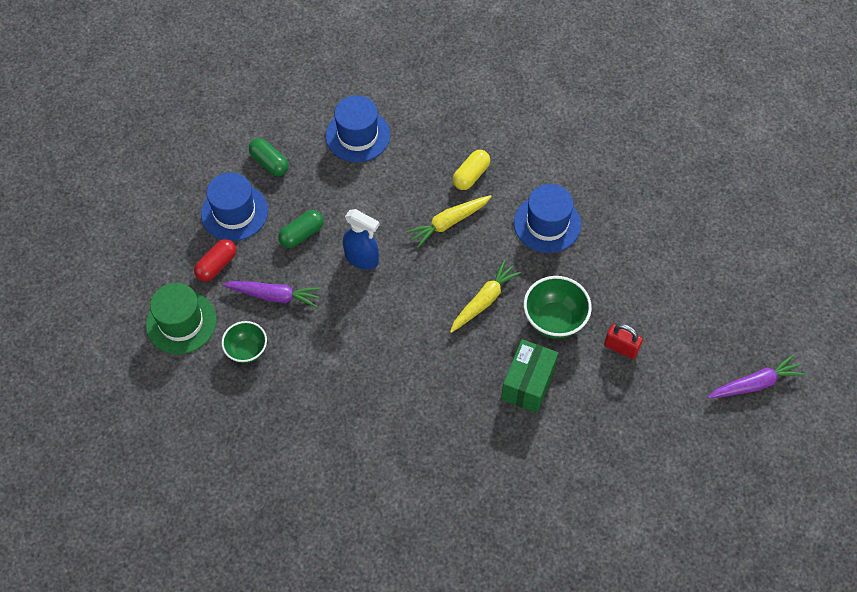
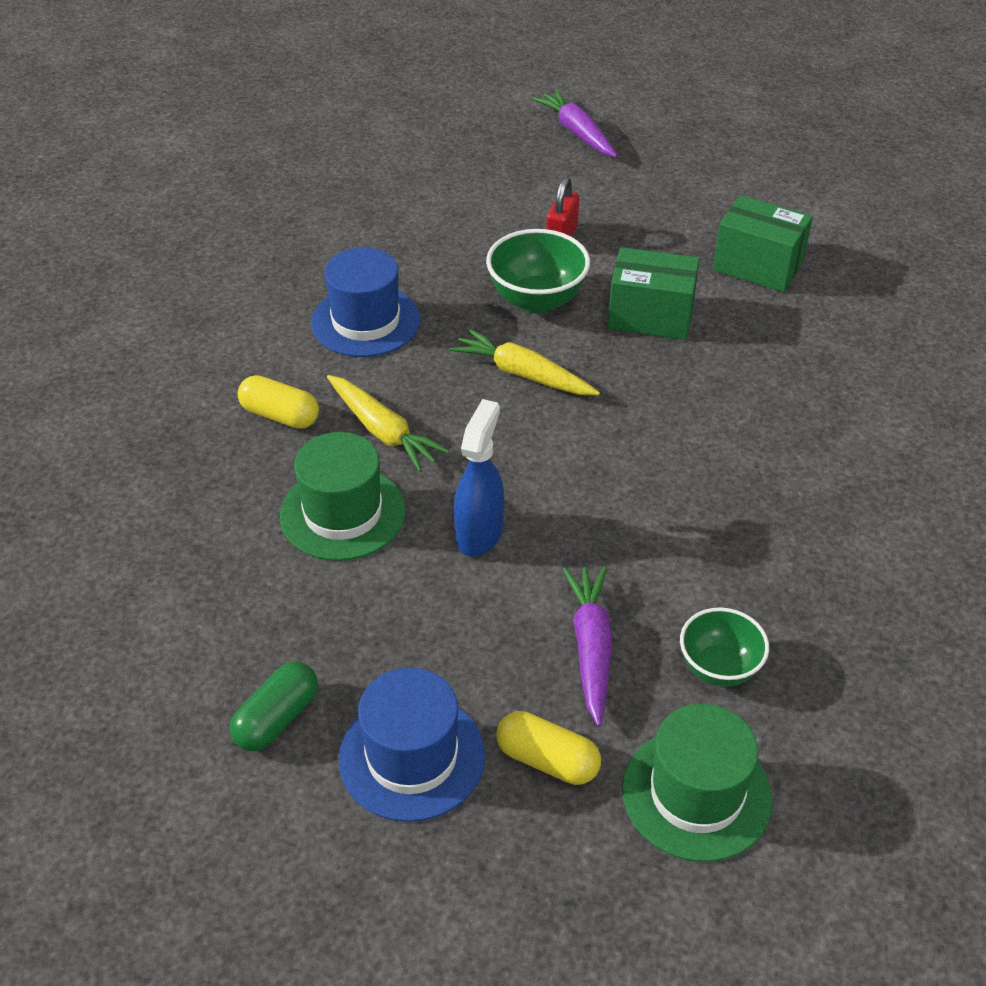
camera: 100 degrees left, 15 degrees down
red capsule [194,239,237,281] -> yellow capsule [497,711,601,785]
green capsule [278,210,324,248] -> none
blue hat [326,95,390,162] -> none
none -> green hat [280,432,406,561]
none -> green box [713,195,813,292]

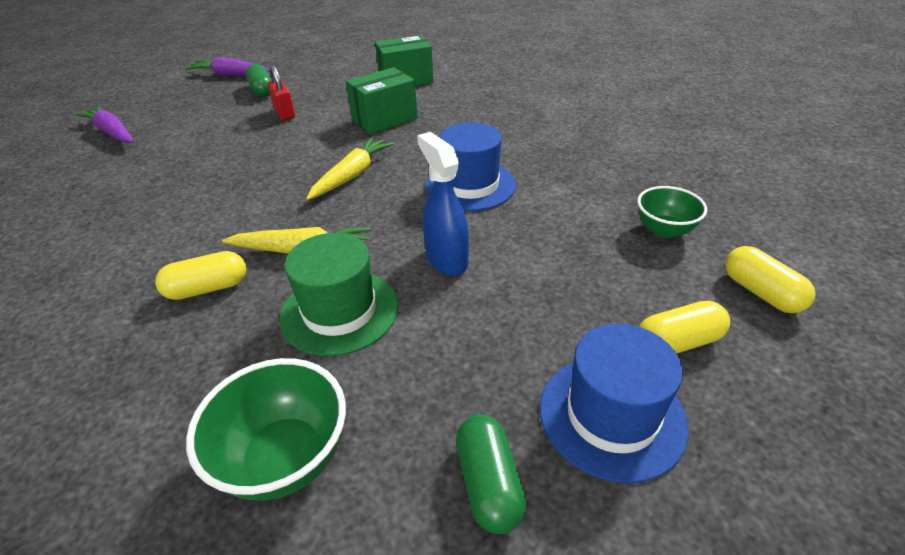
camera: 45 degrees left, 5 degrees down
blue hat [311,248,420,357] -> blue hat moved to [426,122,516,211]
yellow carrot [450,328,600,395] -> yellow carrot turned 135 degrees clockwise [306,137,394,200]
green bowl [486,229,590,313] -> green bowl moved to [186,358,346,500]
purple carrot [563,566,612,727] -> purple carrot moved to [75,106,134,143]
green hat [622,704,773,862] -> yellow capsule [725,246,816,313]
none -> green capsule [246,64,272,97]

